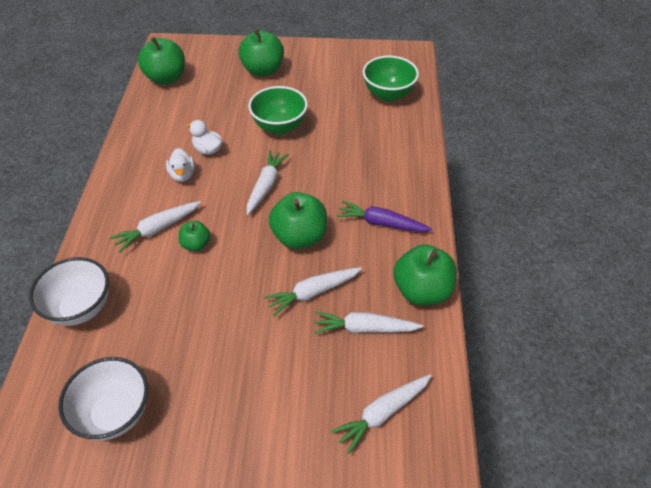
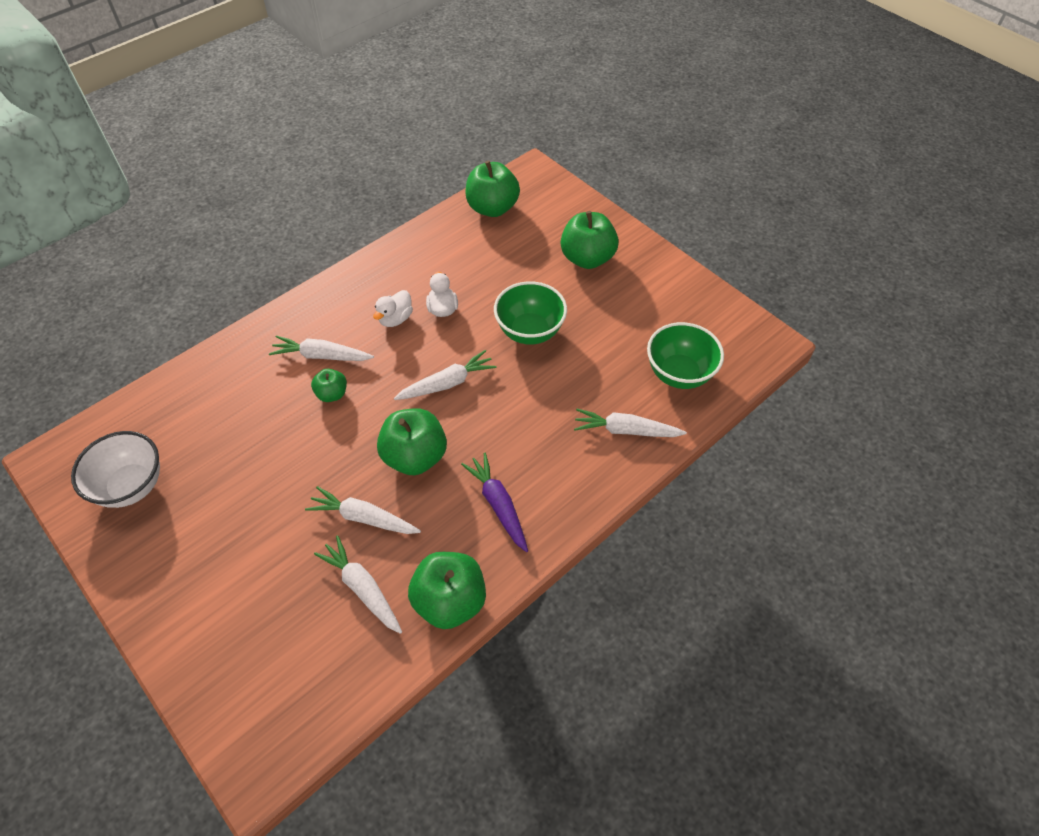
camera: 45 degrees right, 5 degrees up
white bowl [29,257,109,326] -> none
white carrot [331,374,432,454] -> white carrot moved to [574,409,687,437]

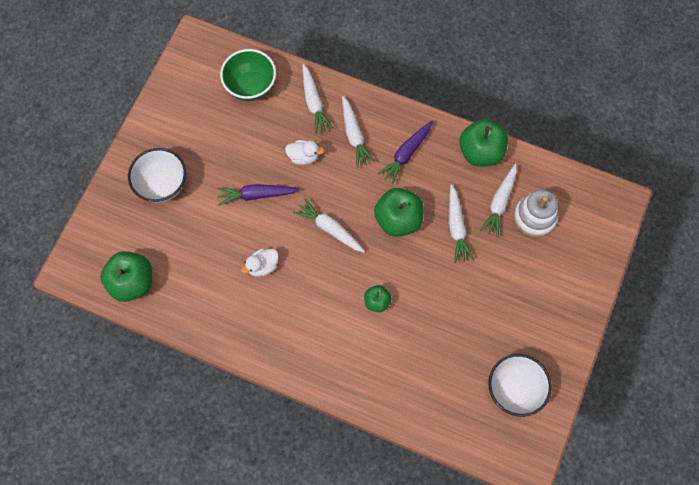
camera: 115 degrees left, 15 degrees up
white carrot [269,336,374,361] -> white carrot moved to [342,96,375,168]
white duck [373,290,413,327] -> white duck moved to [285,140,324,165]
green bowl [494,281,567,344] -> purple carrot [217,184,299,206]
green apple [561,211,619,269] -> white bowl [128,148,186,203]
none -> white stacking toy [513,190,558,238]

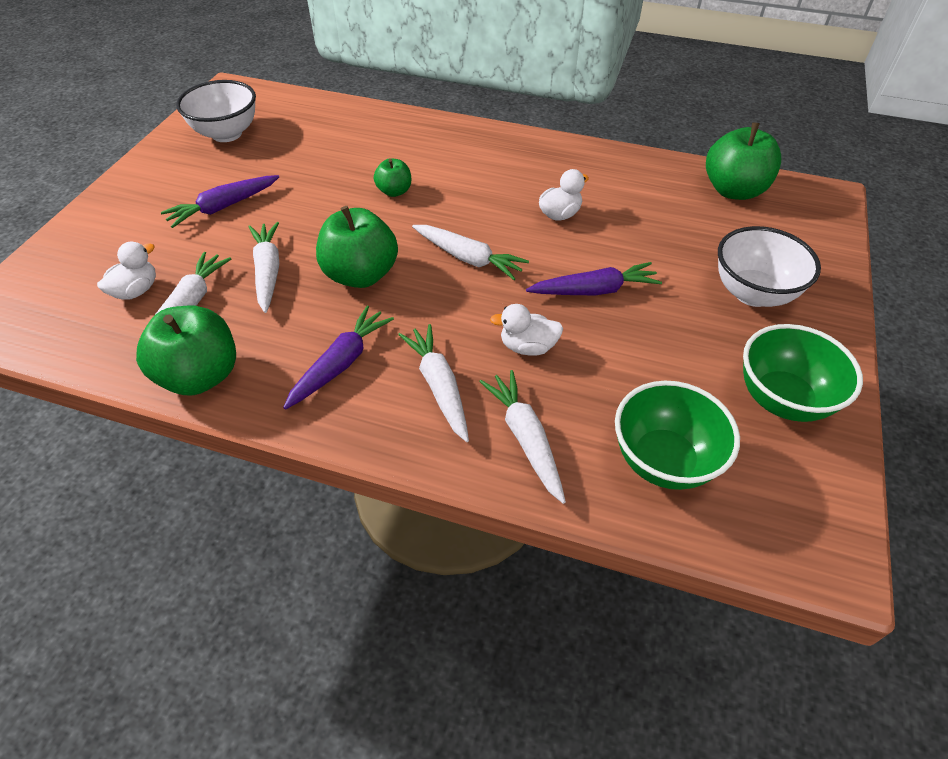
camera: 175 degrees right, 20 degrees down
white stacking toy [513,190,558,238] -> white duck [97,242,156,300]
none -> purple carrot [161,175,279,228]
none -> green bowl [743,324,863,422]

